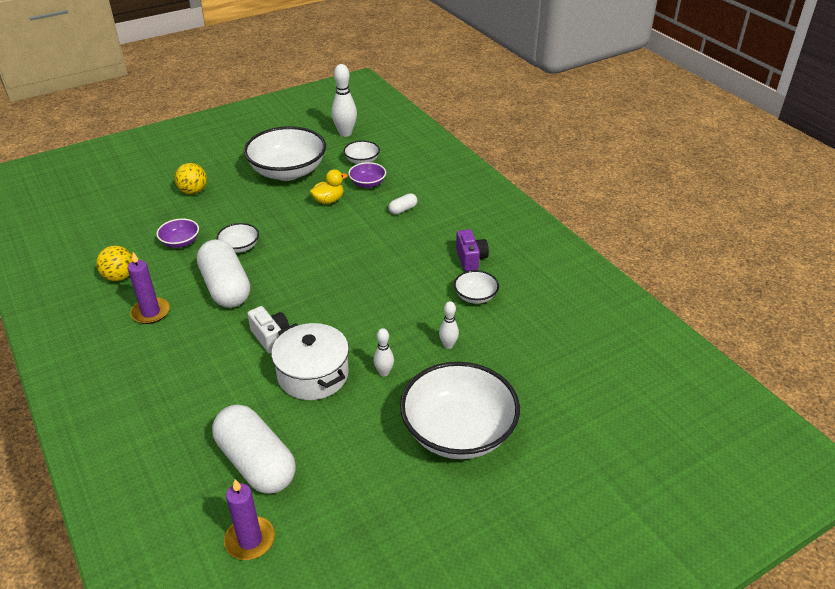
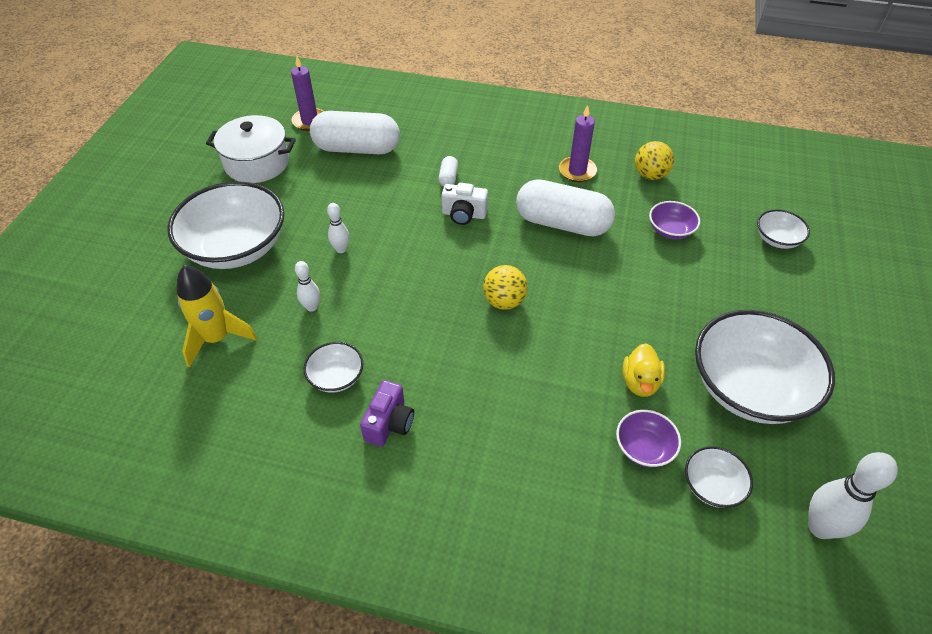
camera: 135 degrees right, 10 degrees up
yellow ball [175,163,207,194] -> yellow ball moved to [483,265,527,310]
white bowl [216,223,259,253] -> white bowl moved to [757,209,810,249]
white pot [271,323,349,400] -> white pot moved to [206,115,296,183]
white capsule [388,193,417,215] -> white capsule moved to [439,156,458,187]
purple camera [456,229,489,271] -> purple camera turned 105 degrees counterclockwise [360,380,414,447]
none -> yellow rocket [176,265,257,368]

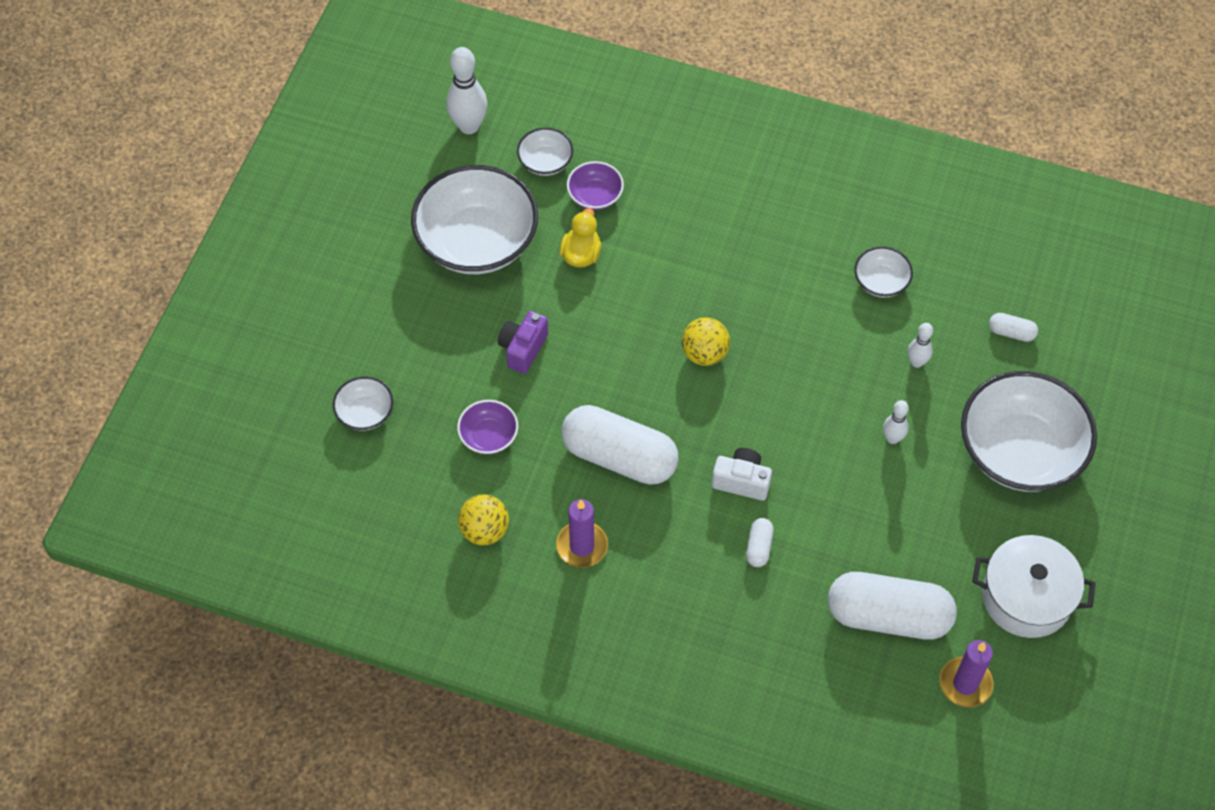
camera: 175 degrees left, 10 degrees up
yellow rocket [176,265,257,368] -> white capsule [989,313,1038,342]
purple camera [360,380,414,447] -> purple camera moved to [498,311,548,374]

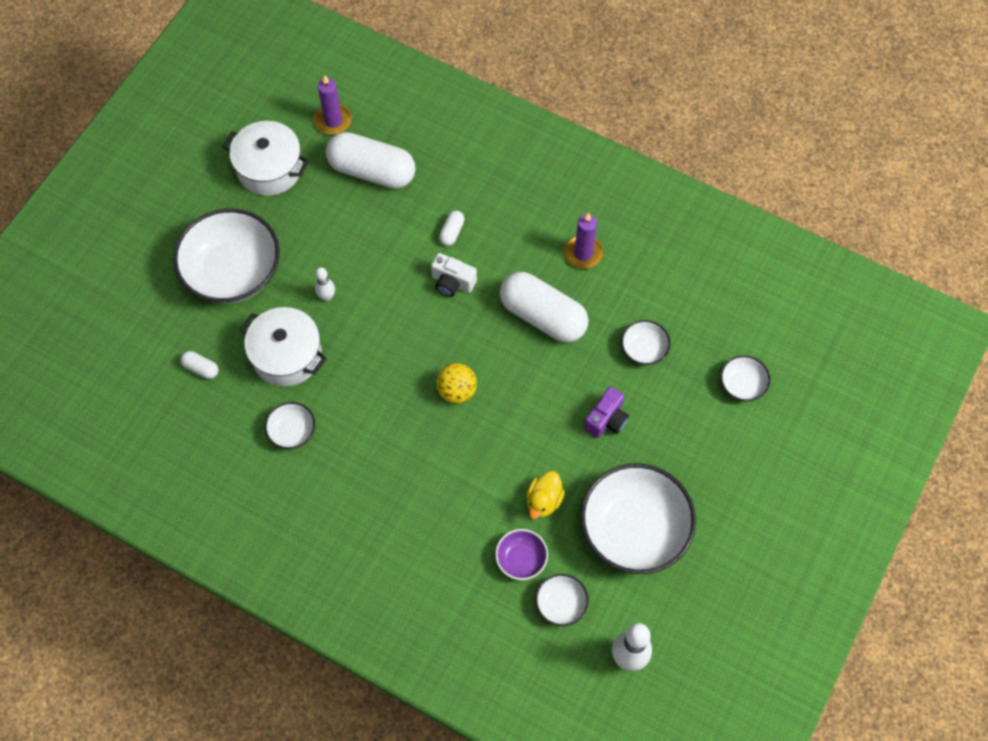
camera: 170 degrees left, 5 degrees up
purple bowl [457,400,518,454] -> white bowl [621,320,671,365]
yellow ball [458,495,509,545] -> none
white bowling pin [908,323,933,368] -> white pot [239,307,327,386]

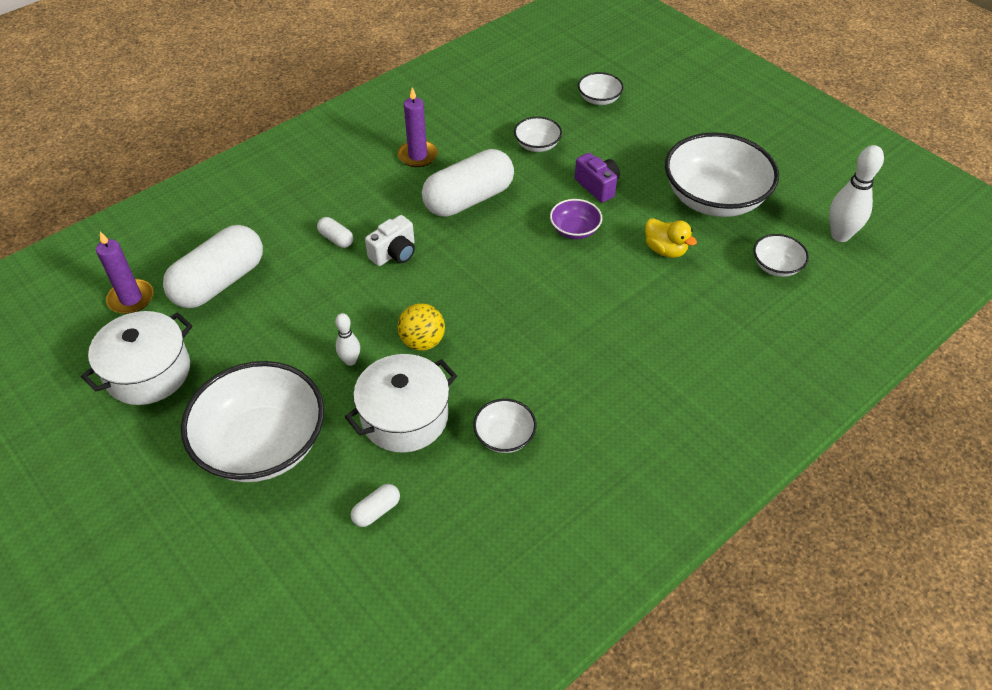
camera: 70 degrees left, 15 degrees down
yellow ball [436,363,477,404] -> yellow ball moved to [398,303,445,351]
purple bowl [495,529,548,580] -> purple bowl moved to [550,199,602,239]

